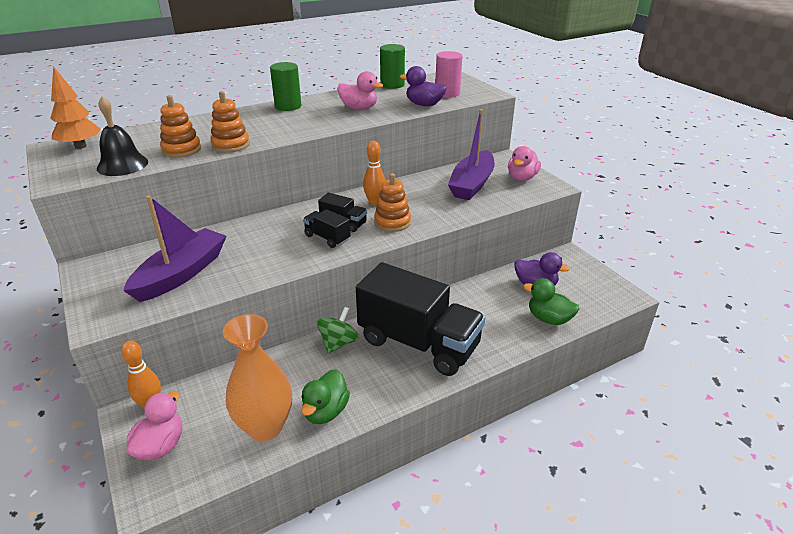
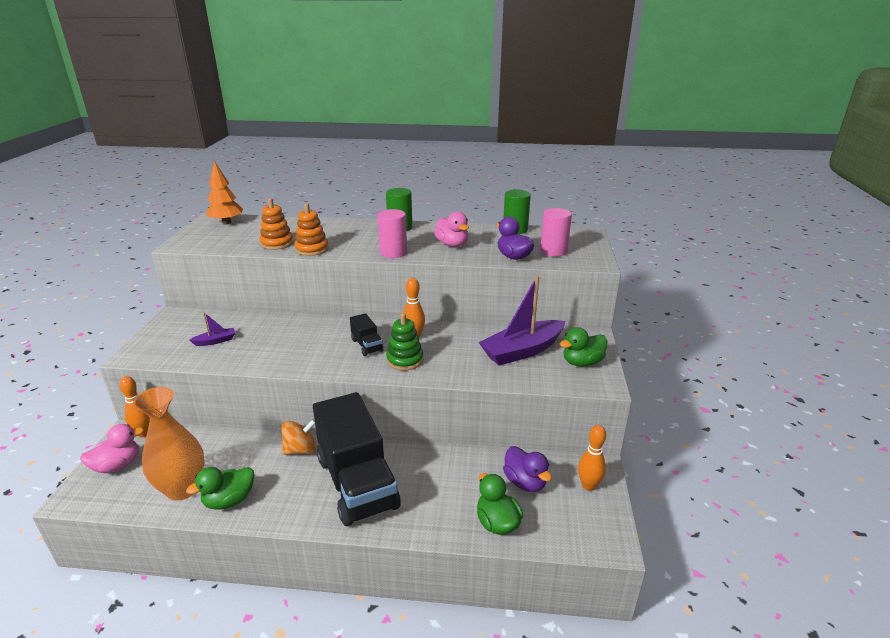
camera: 35 degrees right, 5 degrees down
black bell [97,96,148,176] -> none
purple boat [123,195,227,302] -> purple boat [190,312,235,346], size x0.44
black truck [303,209,351,248] -> none
green spinning top [316,307,359,354] -> orange spinning top [281,419,316,455]
orange stacking toy [374,173,411,232] -> green stacking toy [386,313,423,371]
pink duck [508,146,541,181] -> green duck [560,327,607,367]
none -> pink cylinder [378,209,407,258]
none -> orange bowling pin [578,425,606,491]

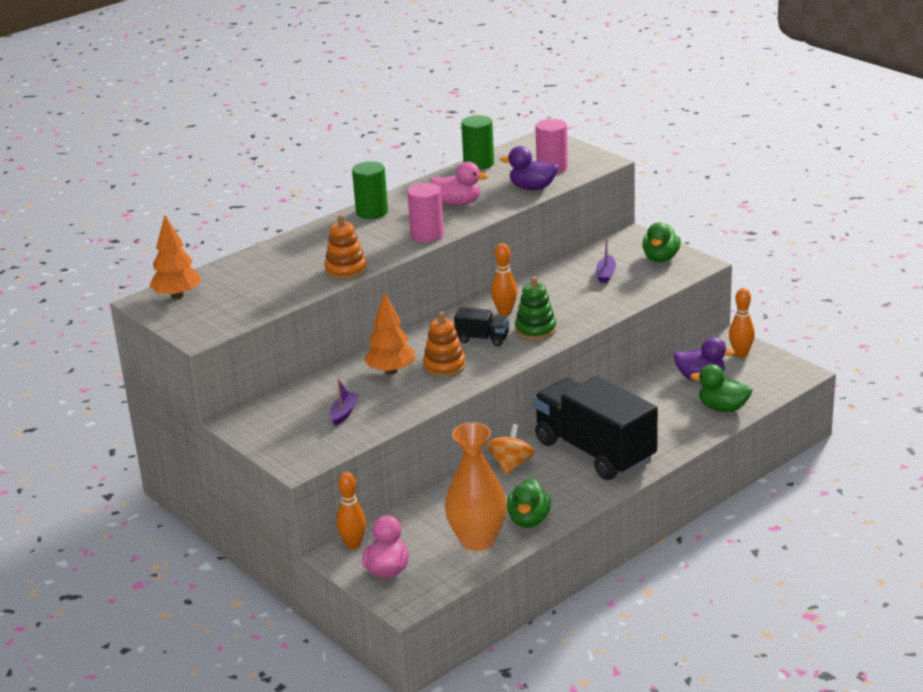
camera: 45 degrees left, 0 degrees up
orange stacking toy [260,198,293,250] -> orange stacking toy moved to [423,312,466,377]
black truck [313,392,401,526] -> black truck turned 150 degrees counterclockwise [533,376,658,480]
purple boat [479,276,565,365] -> purple boat [596,237,616,283], size x0.44
none -> orange tree [364,292,415,375]

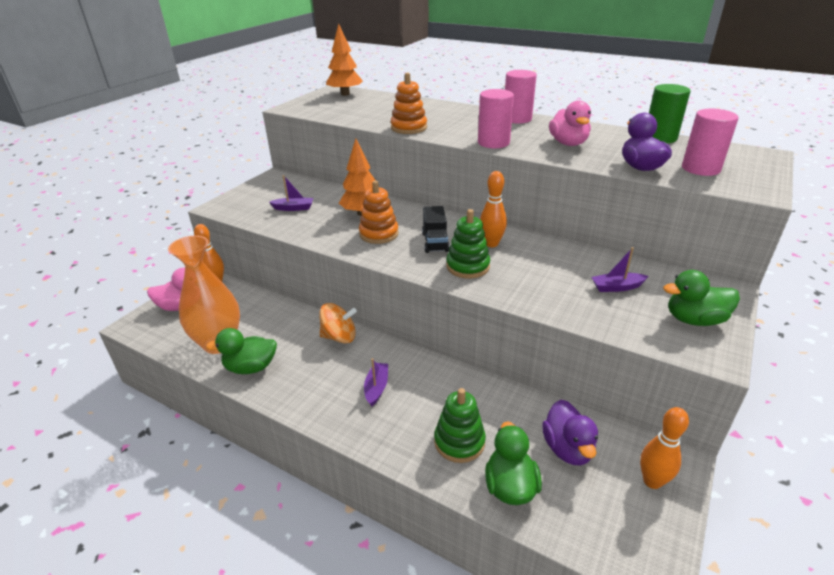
camera: 70 degrees right, 5 degrees up
green cylinder [352,161,388,219] -> pink cylinder [505,70,537,124]
black truck [533,376,658,480] -> purple boat [364,358,388,407]
none -> green stacking toy [434,388,486,463]

